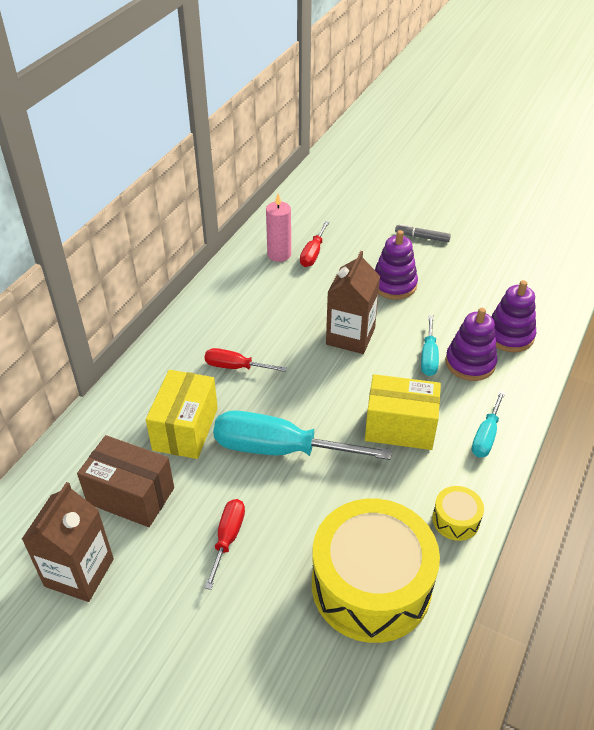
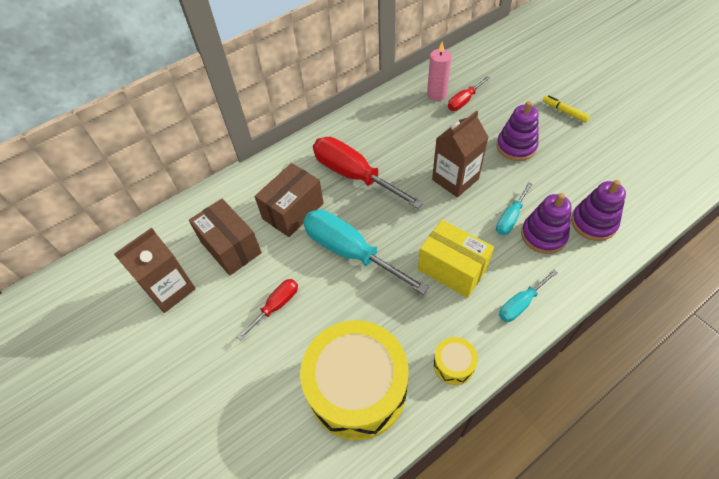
camera: 30 degrees right, 10 degrees up
yellow box [146,370,218,459] -> brown box [254,163,324,237]
red screwdriver [205,348,287,372] -> red screwdriver [313,137,424,209], size x1.94
grey marker [395,224,451,242] -> yellow marker [543,95,590,123]

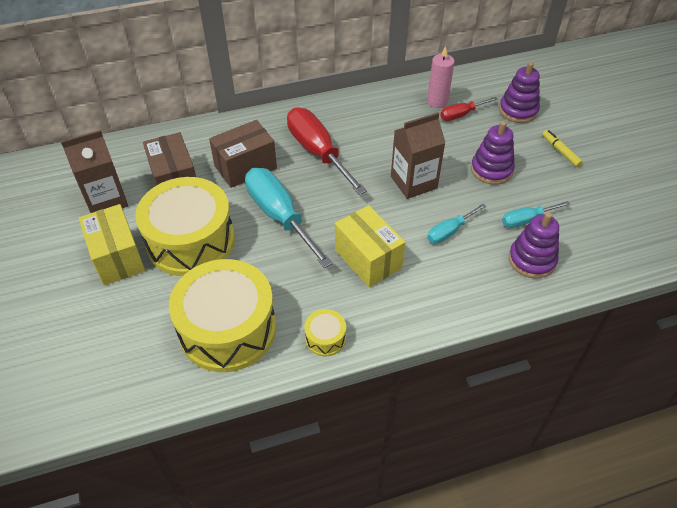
camera: 15 degrees right, 5 degrees down
red screwdriver [237,279,298,341] -> yellow drum [135,177,235,276]
turquoise screwdriver [499,269,558,322] -> turquoise screwdriver moved to [502,201,570,228]
purple stacking toy [521,193,572,254] -> purple stacking toy moved to [499,62,540,123]
none -> yellow box [79,204,145,285]

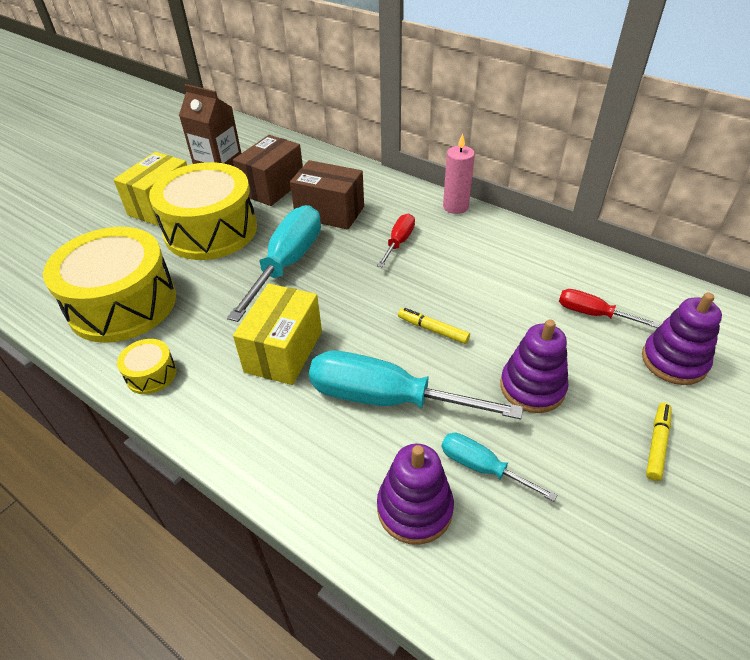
camera: 55 degrees right, 5 degrees down
red screwdriver [287,107,367,195] -> red screwdriver [377,213,415,267], size x0.52
brown carton [391,112,446,199] -> yellow marker [398,308,470,344]
pink candle [427,46,455,108] -> pink candle moved to [443,133,475,214]
turquoise screwdriver [427,204,486,244] -> turquoise screwdriver [309,350,523,419], size x1.94

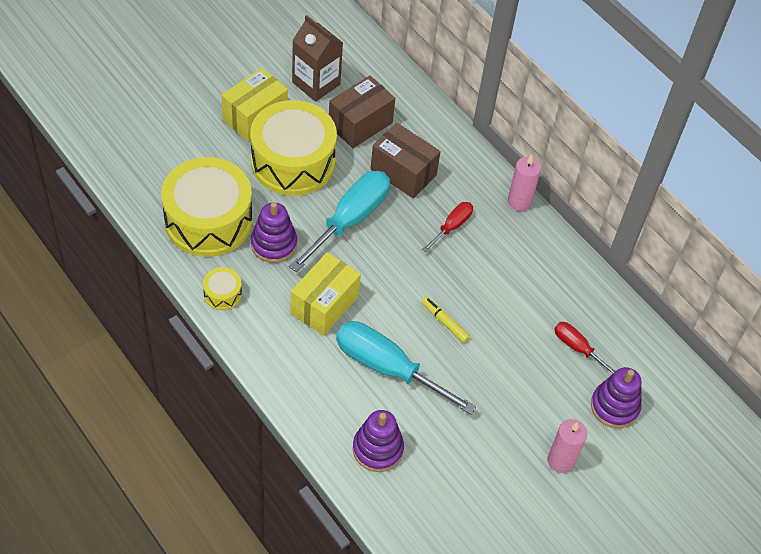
camera: 10 degrees right, 10 degrees up
turquoise screwdriver [441,433,557,501] -> none
purple stacking toy [500,319,569,413] -> purple stacking toy moved to [251,202,297,263]
yellow marker [646,402,672,481] -> pink candle [547,419,587,473]

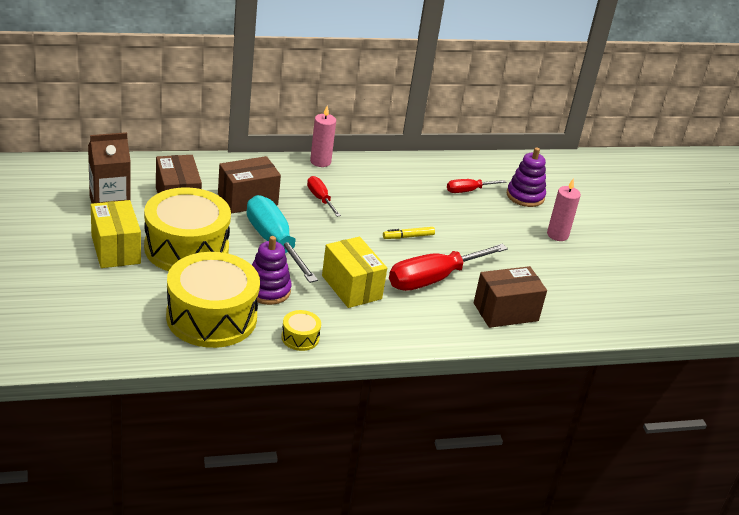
camera: 65 degrees left, 20 degrees down
turquoise screwdriver [336,321,476,414] -> red screwdriver [389,244,508,291]
purple stacking toy [353,410,404,472] -> brown box [474,266,547,328]

